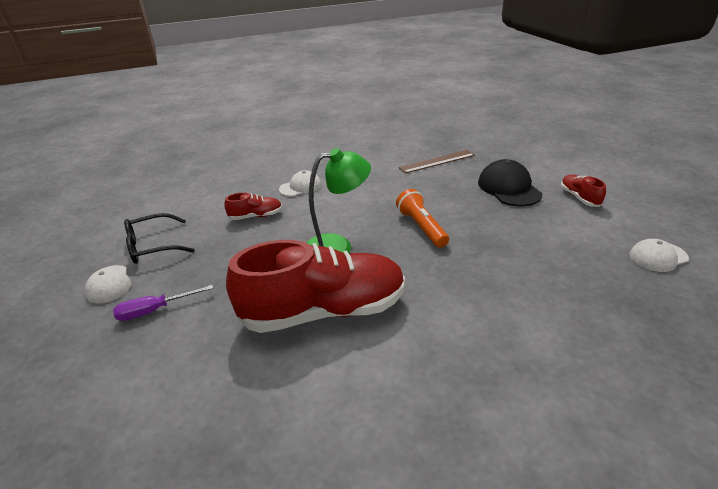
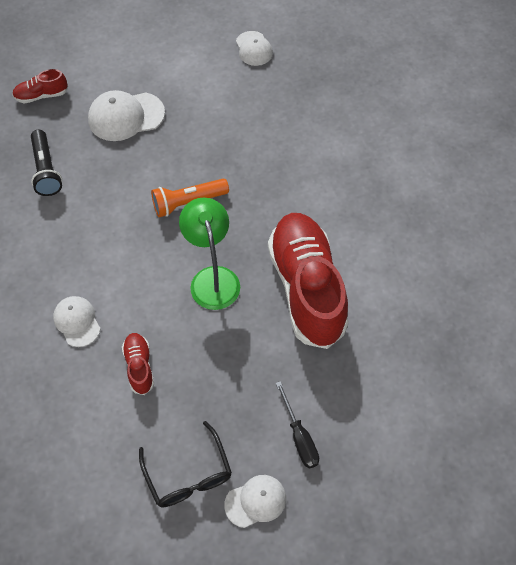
camera: 90 degrees left, 25 degrees up
purple screwdriver [113,285,213,321] -> black screwdriver [276,381,319,468]
brown ruler [398,150,475,174] -> black flashlight [31,130,62,196]
black cap [478,159,542,207] -> white cap [88,90,165,141]
red shoe [561,175,606,207] -> red shoe moved to [12,69,68,103]

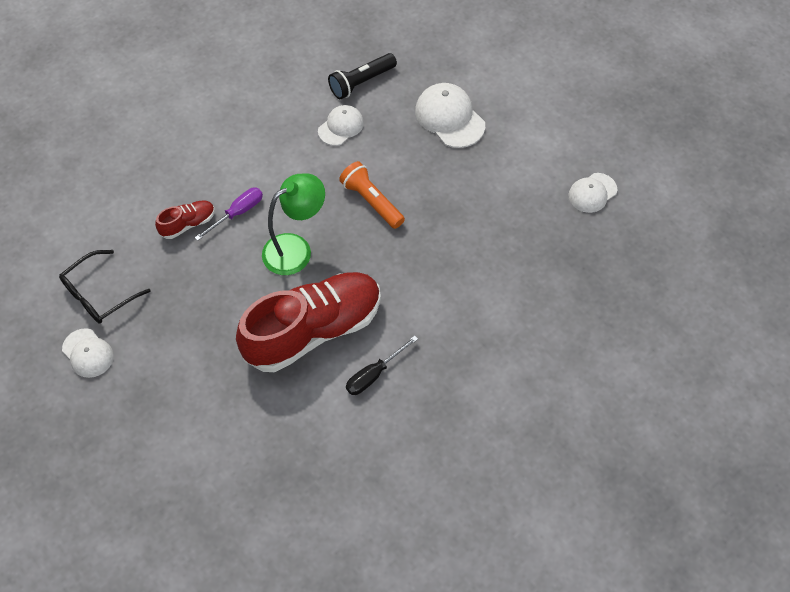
camera: 70 degrees right, 0 degrees up
red shoe [12,69,68,103] -> none
white cap [53,296,101,347] -> white cap moved to [318,105,364,146]
black screwdriver [276,381,319,468] -> black screwdriver moved to [346,335,418,395]
none -> purple screwdriver [194,187,263,241]

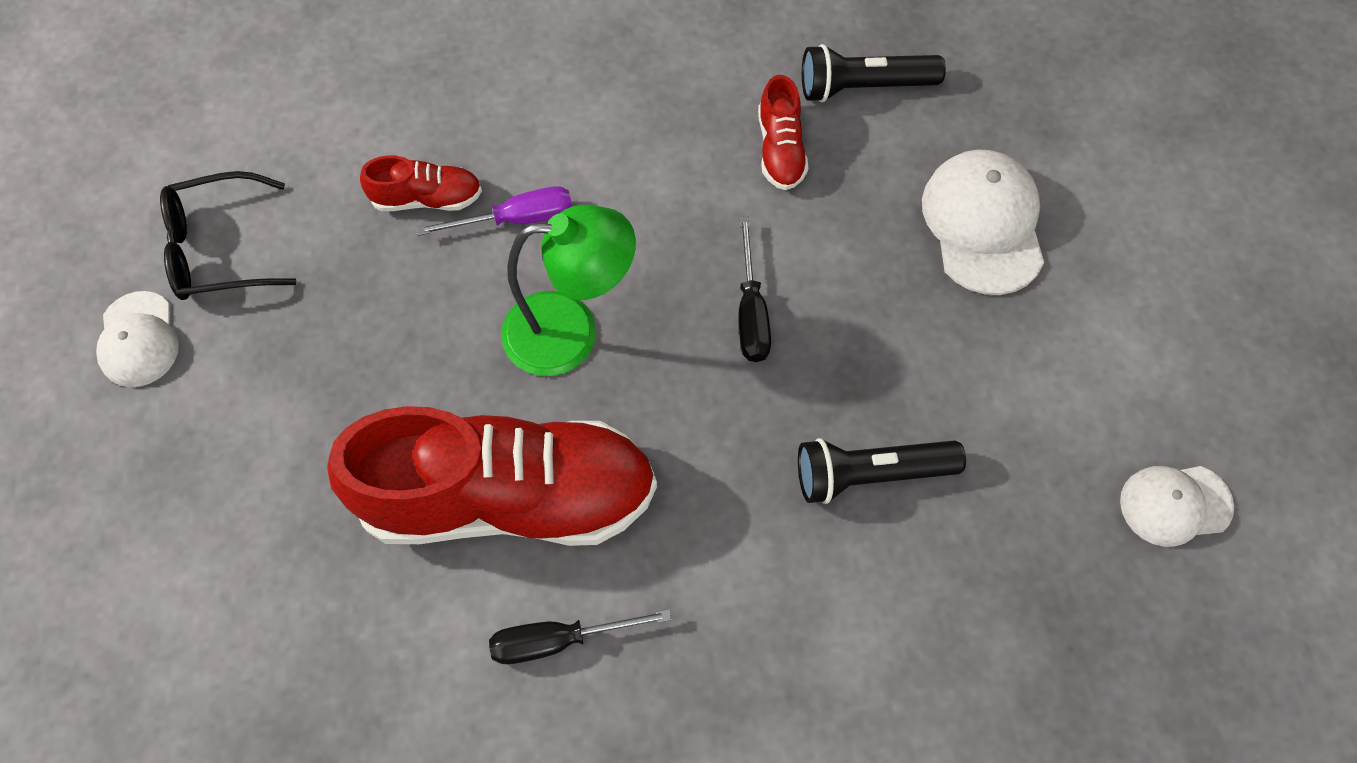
camera: 30 degrees right, 5 degrees up
white cap [318,105,364,146] -> red shoe [758,75,808,190]
orange flashlight [339,161,405,229] -> black screwdriver [739,216,771,362]
none -> black flashlight [798,438,966,504]

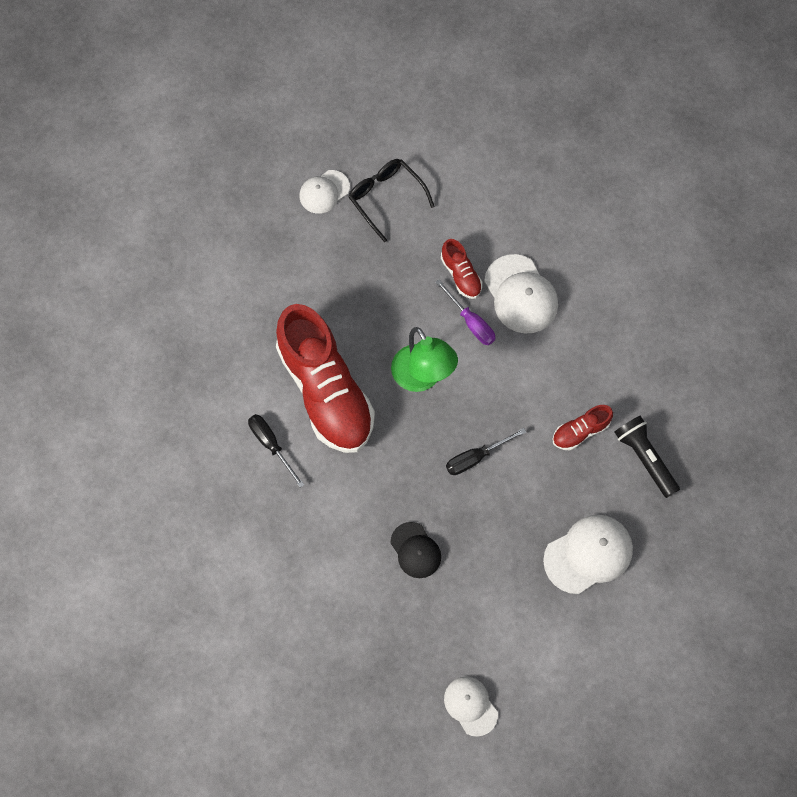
camera: 65 degrees right, 5 degrees up
black flashlight [798,438,966,504] -> black cap [391,522,441,578]
none -> white cap [484,254,558,334]

